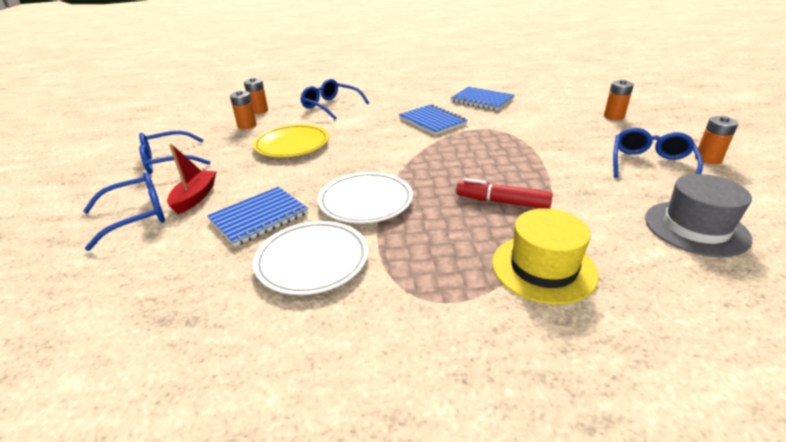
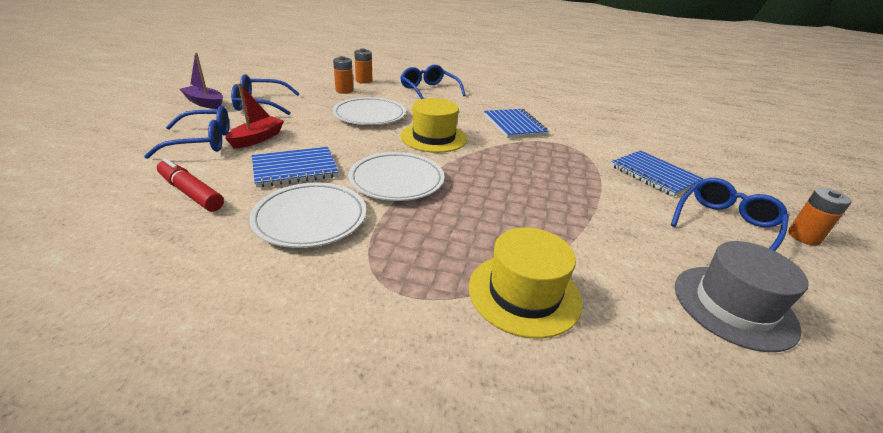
camera: 15 degrees right, 0 degrees up
yellow plate [253,124,329,157] -> white plate [333,97,406,125]
blue notebook [451,87,514,110] -> blue notebook moved to [611,150,703,197]
red marker [456,178,553,209] -> red marker moved to [157,158,224,212]
orange battery [604,80,634,120] -> none
none -> purple boat [180,53,223,109]
none -> yellow hat [400,98,467,153]

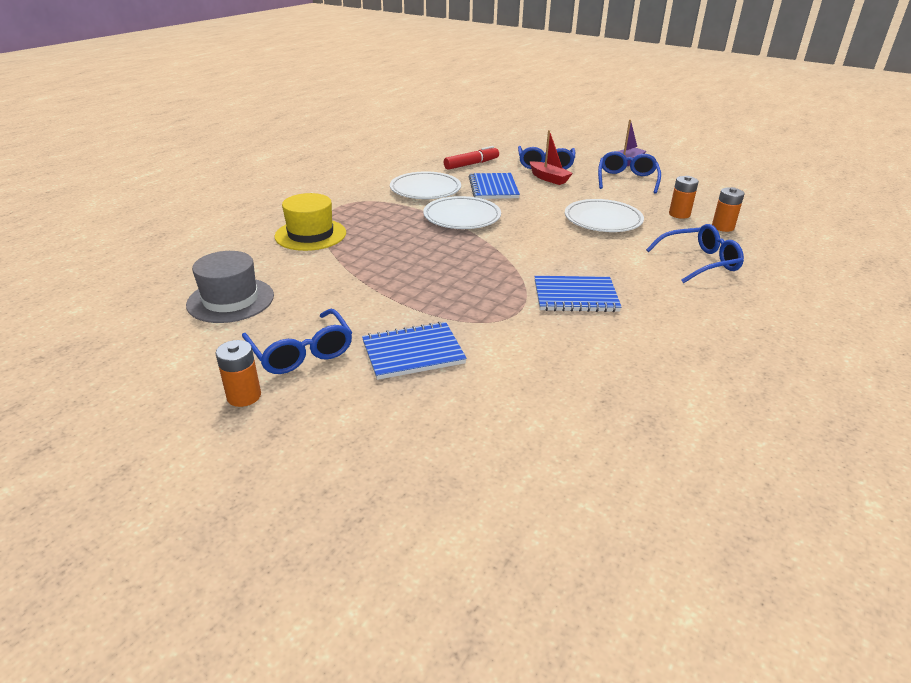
camera: 110 degrees right, 0 degrees up
yellow hat [400,98,467,153] -> none

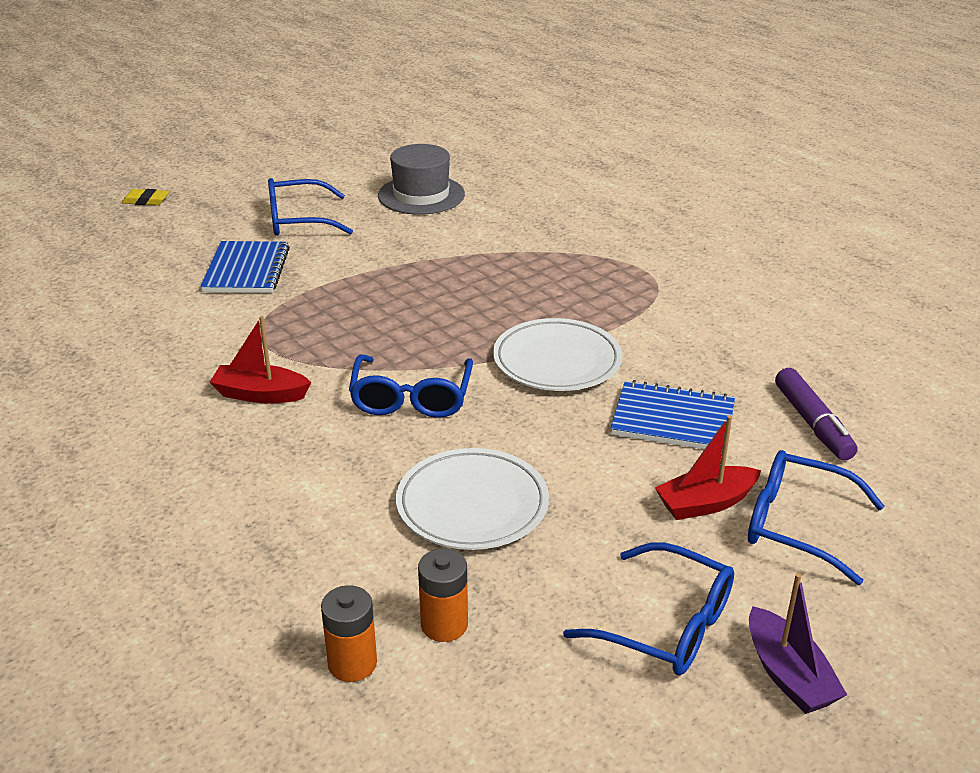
camera: 110 degrees right, 0 degrees up
orange battery [215,340,261,407] -> none
yellow hat [274,193,346,251] -> none
white plate [390,171,461,199] -> none
red marker [444,146,499,170] -> purple marker [775,368,858,460]
blue notebook [534,276,621,312] -> red boat [210,316,311,404]
blue glasses [646,224,744,283] -> blue glasses moved to [349,354,473,418]
none -> yellow eraser [122,189,169,205]

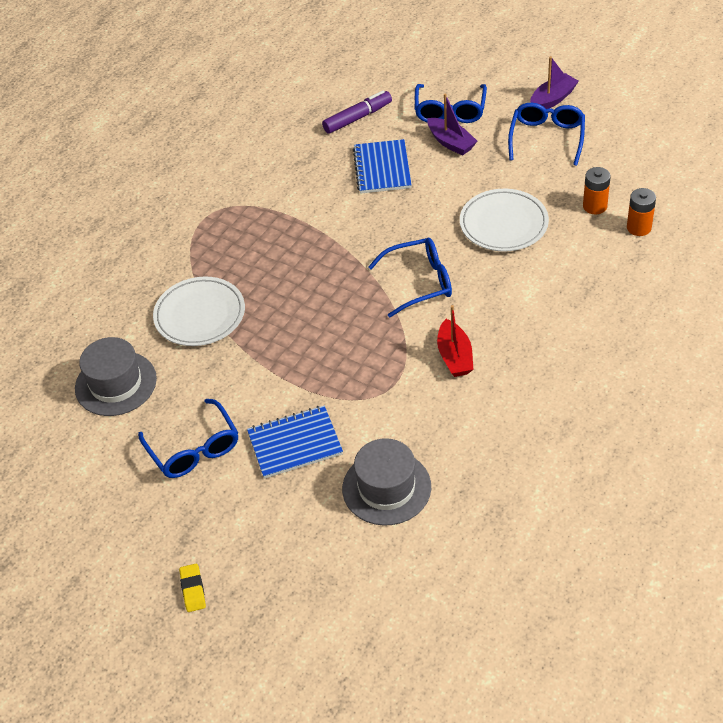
camera: 105 degrees left, 15 degrees up
white plate [493,318,623,391] -> white plate moved to [153,277,245,346]
red boat [655,415,762,520] -> purple boat [427,94,477,156]
none -> grey hat [342,438,431,526]

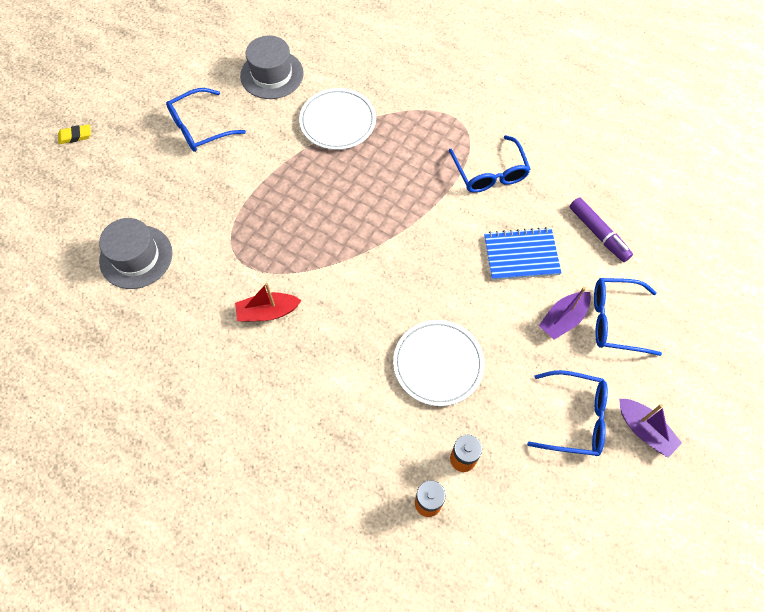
camera: 85 degrees right, 15 degrees up
blue notebook [247,405,343,479] -> none
blue glasses [368,238,452,318] -> blue glasses moved to [449,135,531,193]

